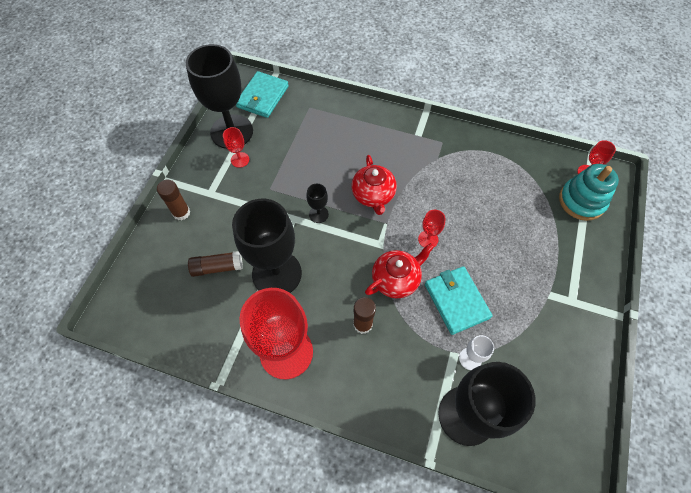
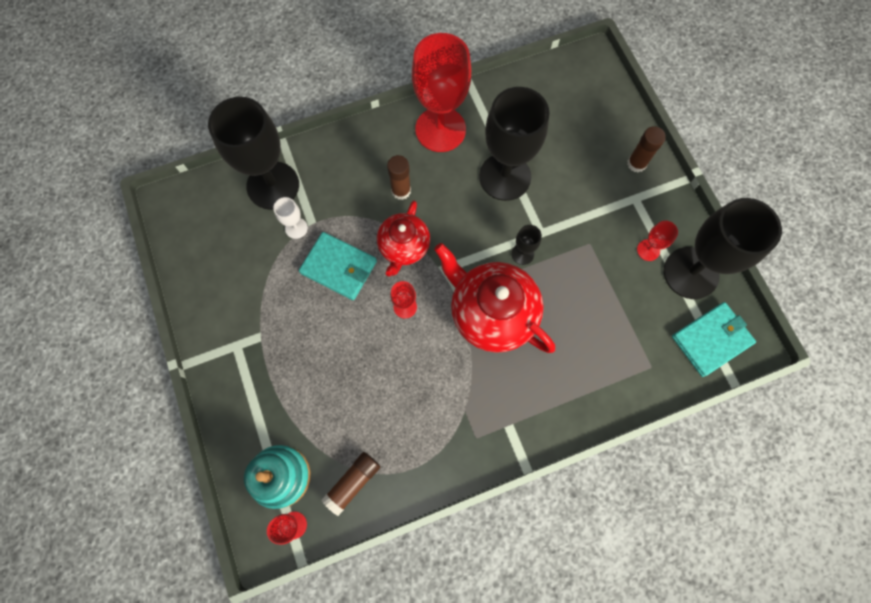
camera: 140 degrees right, 10 degrees up
brown glue stick [188,251,243,277] -> brown glue stick moved to [322,452,380,516]
turquoise wallet [236,71,289,118] -> turquoise wallet turned 75 degrees clockwise [672,302,756,377]
red teapot [351,155,397,215] -> red teapot [434,243,555,353], size x1.62

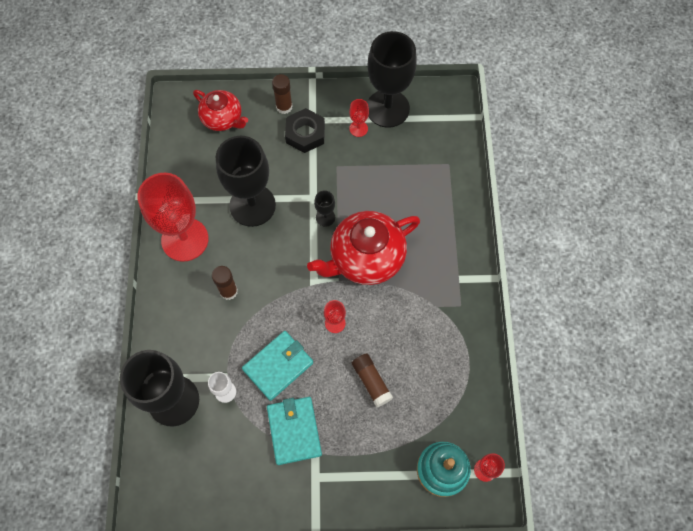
camera: 70 degrees left, 5 degrees down
brown glue stick [322,452,380,516] -> brown glue stick moved to [352,354,393,407]
red teapot [377,200,430,276] -> red teapot moved to [193,90,248,131]
turquoise wallet [672,302,756,377] -> turquoise wallet moved to [267,397,322,465]
none -> black nut [285,108,325,153]

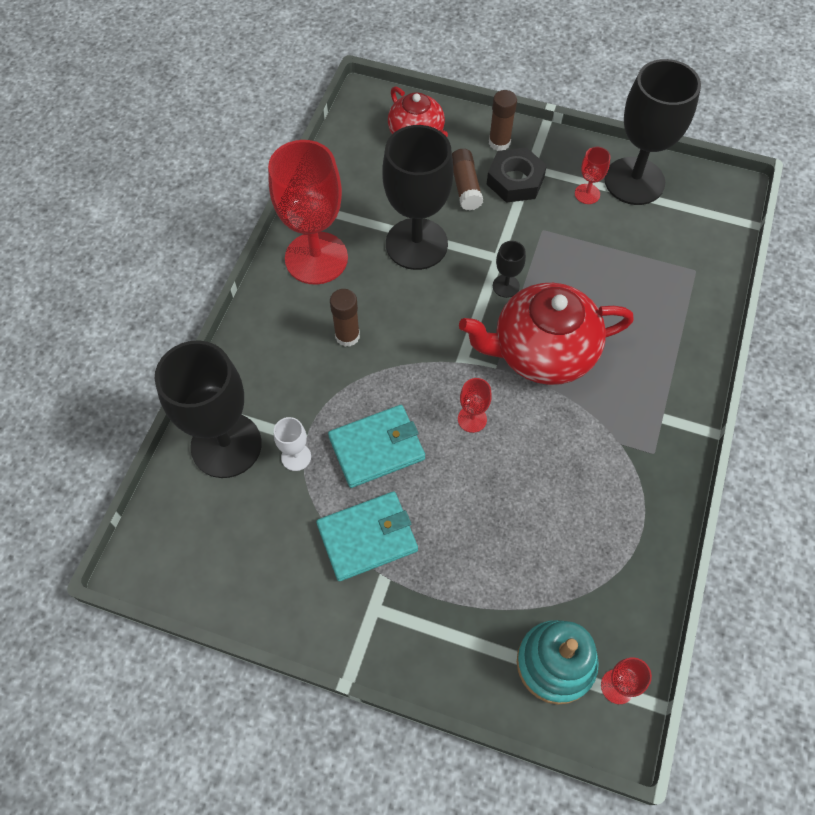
camera: 20 degrees right, 5 degrees down
turquoise wallet [267,397,322,465] -> turquoise wallet turned 60 degrees clockwise [316,492,418,581]
brown glue stick [352,354,393,407] -> brown glue stick moved to [452,149,483,211]

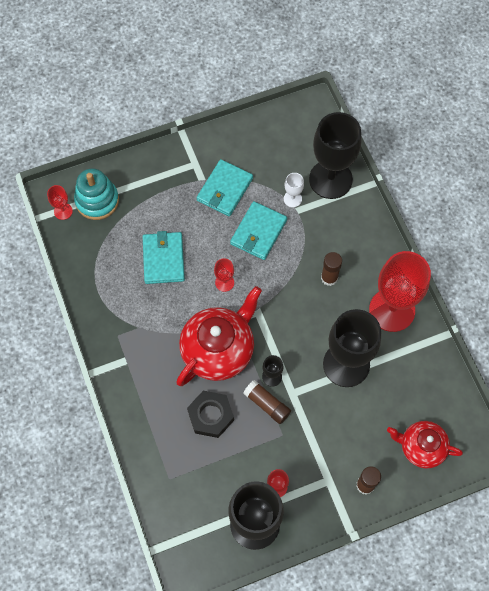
camera: 140 degrees right, 5 degrees up
brown glue stick [452,149,483,211] -> brown glue stick moved to [243,380,291,424]
black nut [487,147,547,203] -> black nut moved to [187,391,234,438]
none -> turquoise wallet [143,231,185,284]

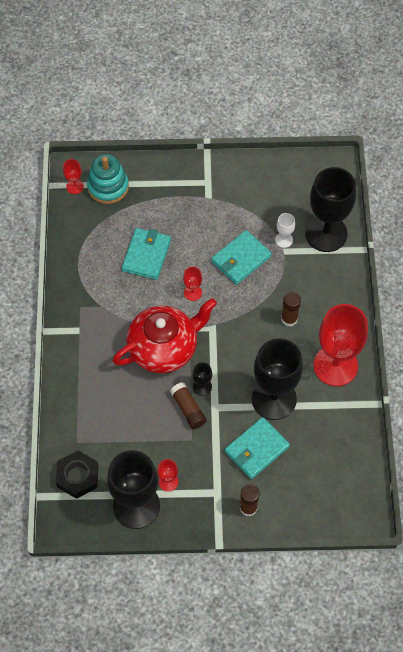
camera: 20 degrees right, 5 degrees down
black nut [187,391,234,438] -> black nut moved to [56,450,99,499]
turquoise wallet [196,159,253,216] -> turquoise wallet moved to [225,417,290,479]
red teapot [387,421,463,469] -> none

